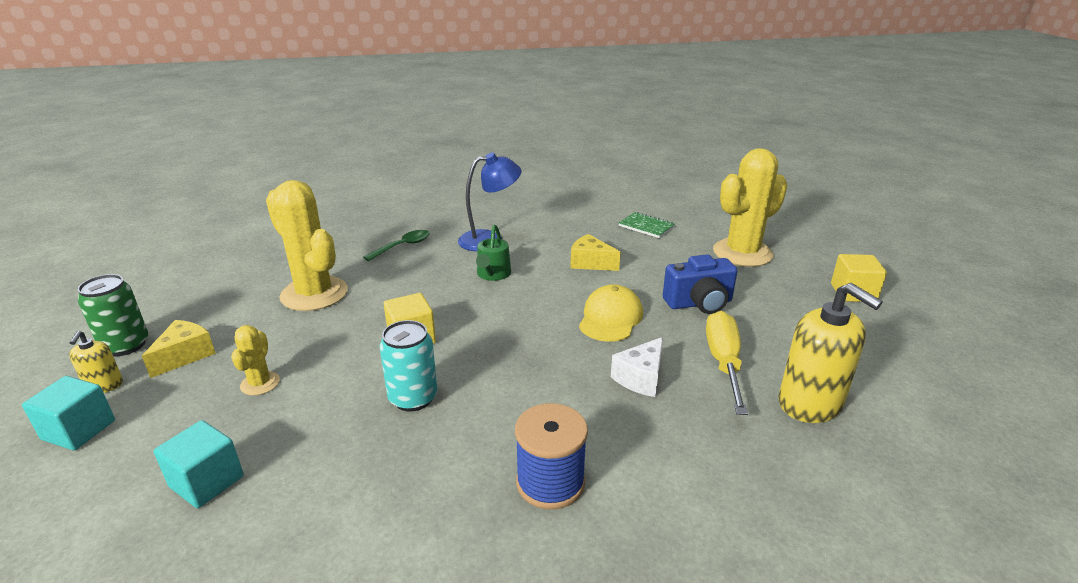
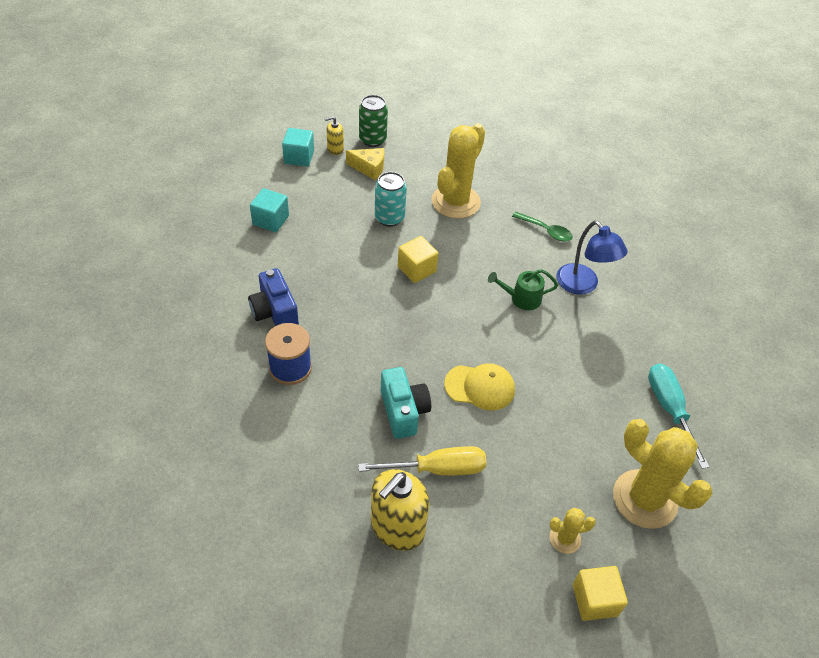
camera: 75 degrees right, 20 degrees up
yellow cactus [231,325,280,396] -> yellow cactus moved to [550,508,596,554]
turquoise can [379,320,437,412] -> turquoise can moved to [375,172,407,227]
yellow cheese [570,234,621,271] -> none
white cheese [611,337,663,397] -> turquoise camera [381,367,431,439]
green notebook [619,212,675,238] -> turquoise screwdriver [648,364,709,469]
blue camera [663,254,737,314] -> blue camera moved to [248,268,299,326]

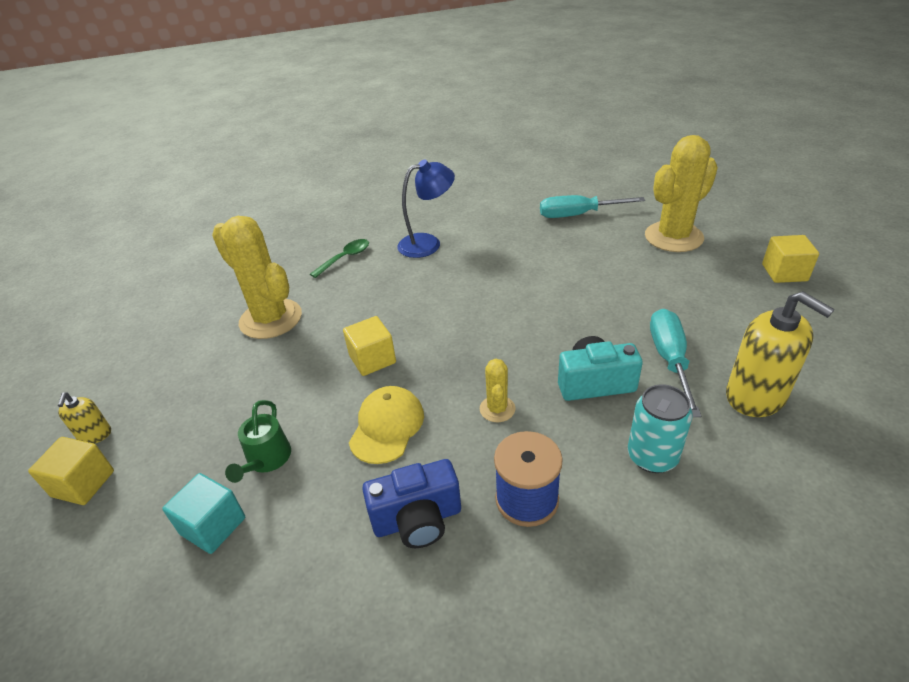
camera: 75 degrees left, 10 degrees down
turquoise cube [282,128,314,167] -> yellow cube [28,437,114,505]
yellow cheese [346,148,384,180] -> none
yellow screwdriver [358,446,486,476] -> turquoise screwdriver [650,309,701,417]
green can [359,95,388,147] -> none
turquoise can [375,172,407,227] -> turquoise can moved to [628,384,693,473]
yellow cap [444,363,515,411] -> yellow cap moved to [349,386,424,464]
green watering can [488,269,558,310] -> green watering can moved to [225,400,291,483]
yellow cactus [550,508,596,554] -> yellow cactus moved to [480,359,515,422]

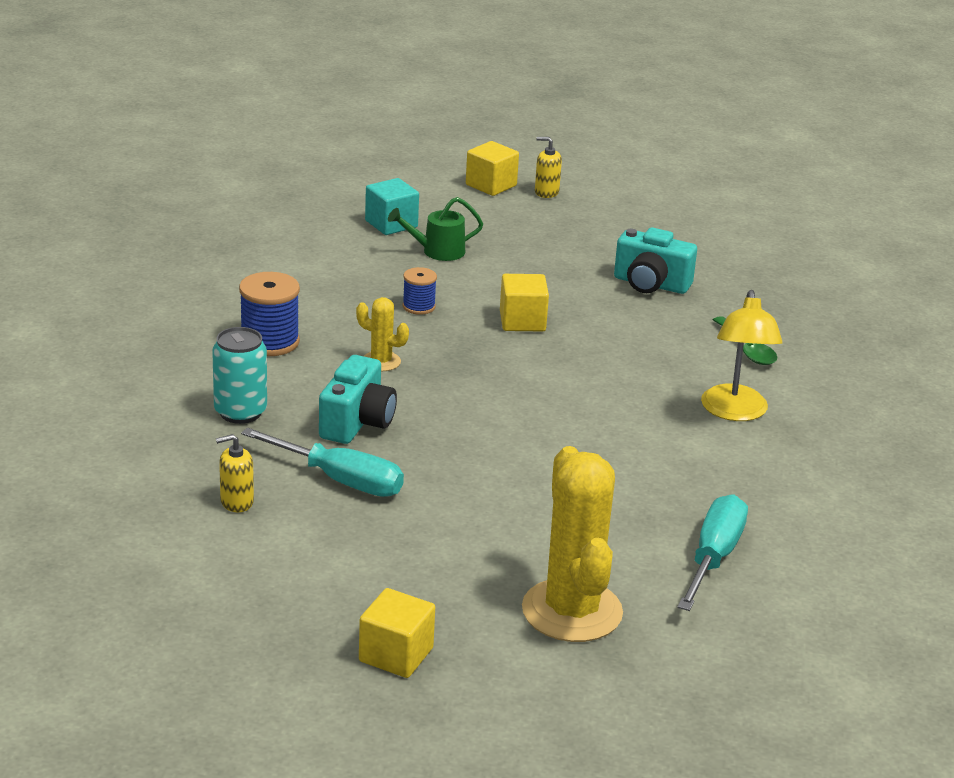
camera: 110 degrees right, 10 degrees down
yellow cactus [212,216,302,339] -> turquoise camera [614,227,697,294]
green watering can [225,400,291,483] -> green watering can turned 45 degrees counterclockwise [388,197,483,261]
yellow cap [349,386,424,464] -> blue spool [403,267,437,315]
blue camera [362,459,461,548] -> none
blue lamp [397,160,455,258] -> yellow lamp [701,290,782,421]
yellow soap dispenser [726,291,835,417] -> yellow soap dispenser [216,434,254,512], size x0.50

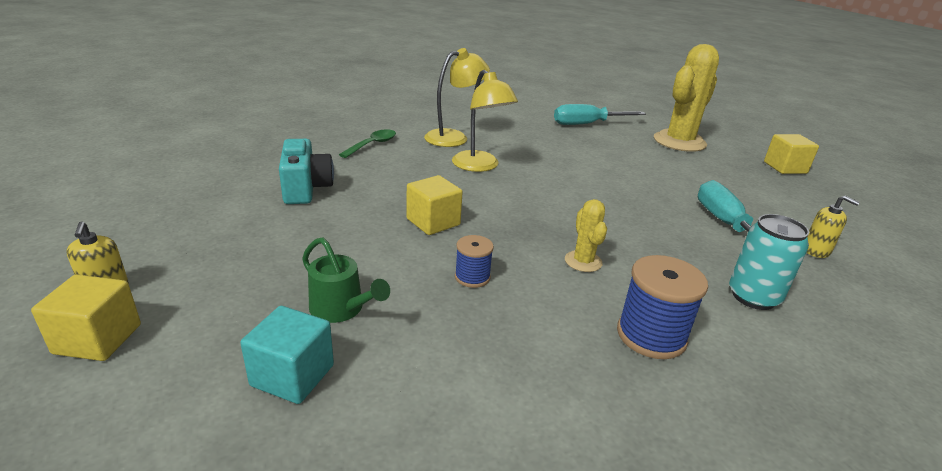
camera: 125 degrees left, 0 degrees up
turquoise camera [319,355,397,444] -> none
none -> yellow lamp [452,70,518,172]

